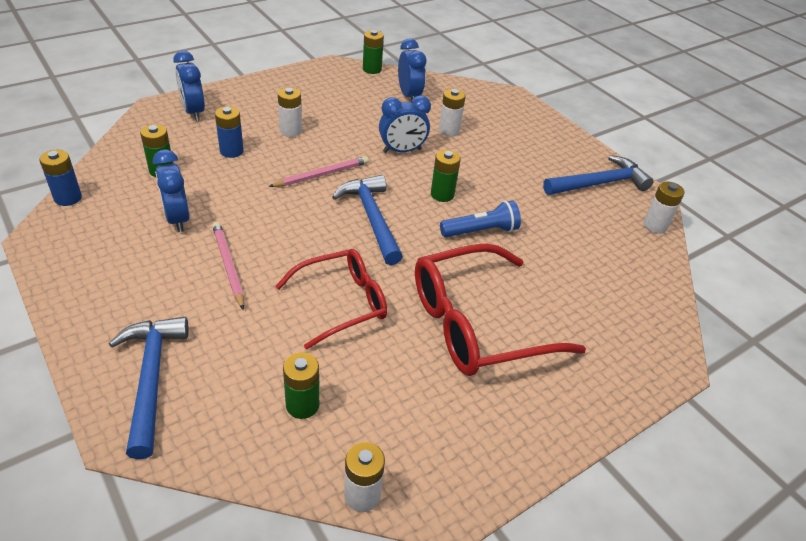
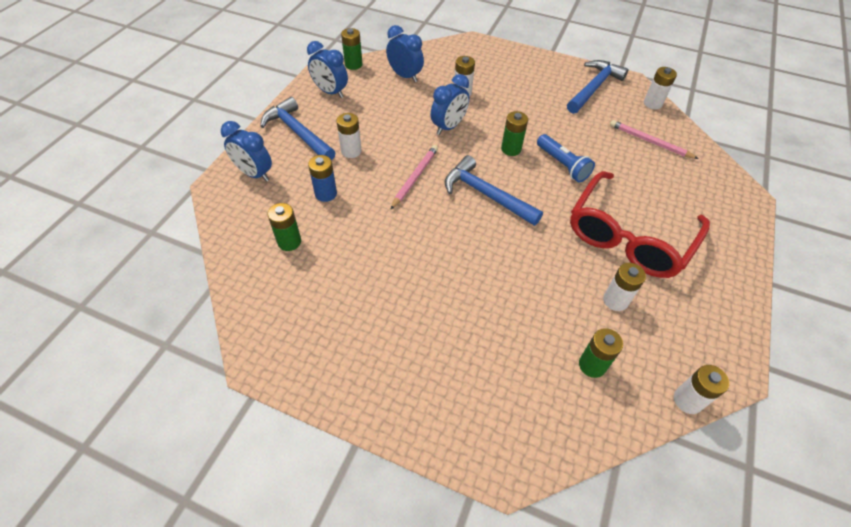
camera: 30 degrees left, 10 degrees up
blue battery [39,150,82,206] -> none
blue hammer [109,317,189,459] -> blue hammer moved to [260,97,336,161]
blue clock [153,149,190,232] -> blue clock moved to [307,41,348,98]
pink pencil [212,222,244,310] -> pink pencil moved to [610,120,699,159]
red glasses [275,249,387,349] -> none
blue flashlight [440,200,521,237] -> blue flashlight turned 105 degrees clockwise [537,134,595,182]
none -> white battery [603,263,646,311]

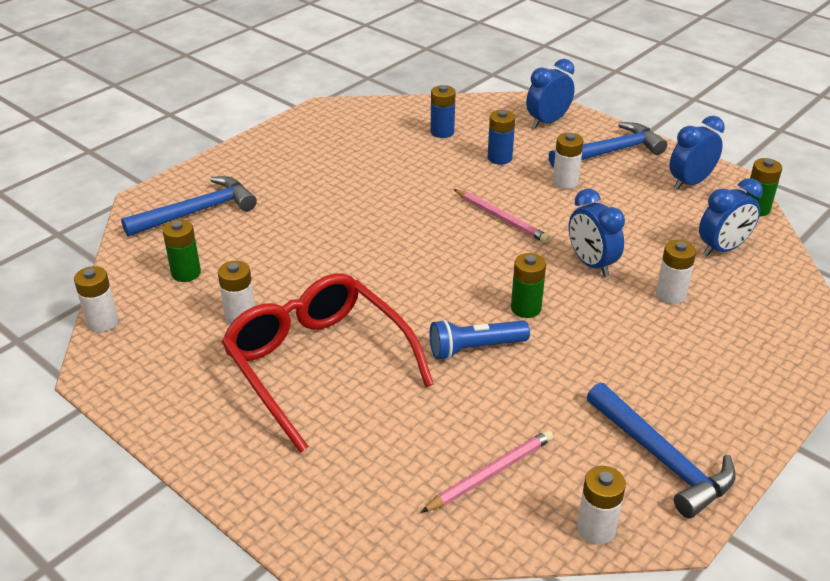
camera: 110 degrees right, 15 degrees down
green battery [267,203,301,251] -> blue battery [431,85,456,138]
blue hammer [445,155,543,226] -> blue hammer moved to [121,176,257,237]

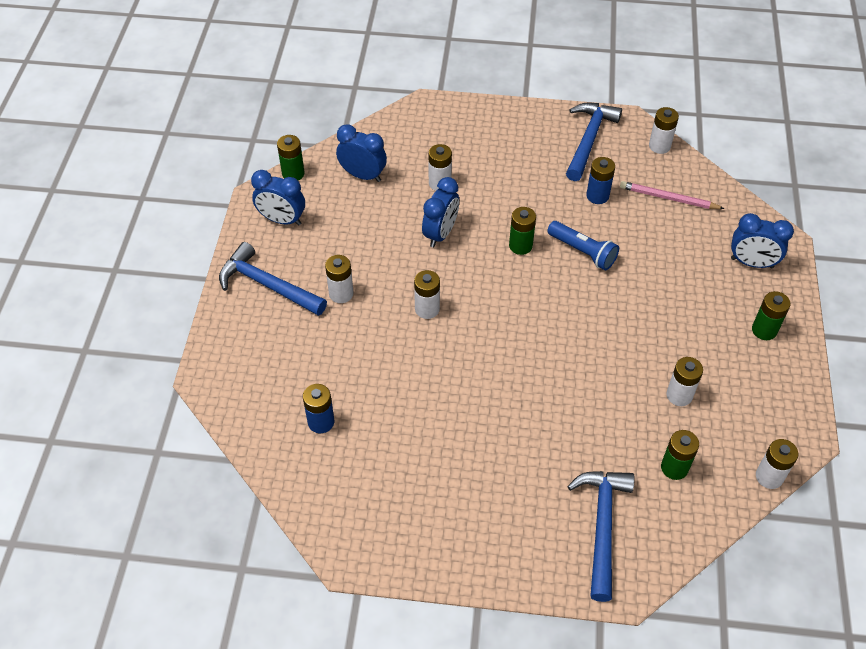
camera: 125 degrees left, 15 degrees up
blue hammer [121,176,257,237] -> blue hammer turned 75 degrees clockwise [567,471,635,602]
red glasses [221,273,434,453] -> none
pink pencil [454,189,550,243] -> white battery [414,270,440,319]
blue battery [488,110,515,165] -> blue battery moved to [586,157,615,204]
blue clock [526,59,575,128] -> blue clock moved to [731,213,794,268]
none -> green battery [752,291,791,340]

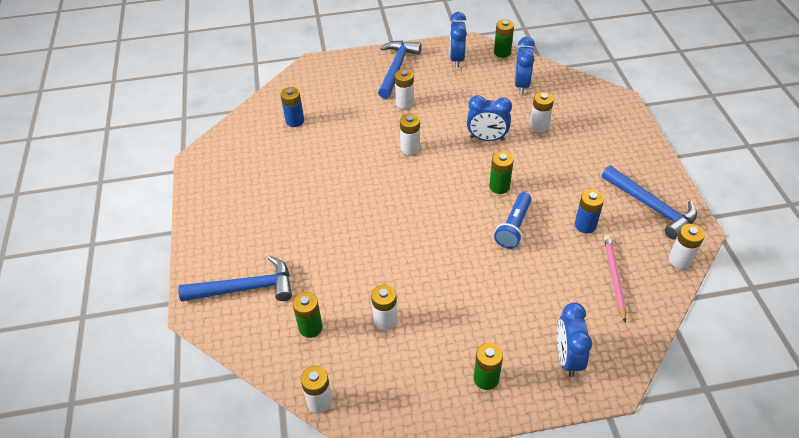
camera: 75 degrees right, 5 degrees down
blue hammer [566,103,622,181] -> blue hammer turned 45 degrees clockwise [602,166,697,240]

